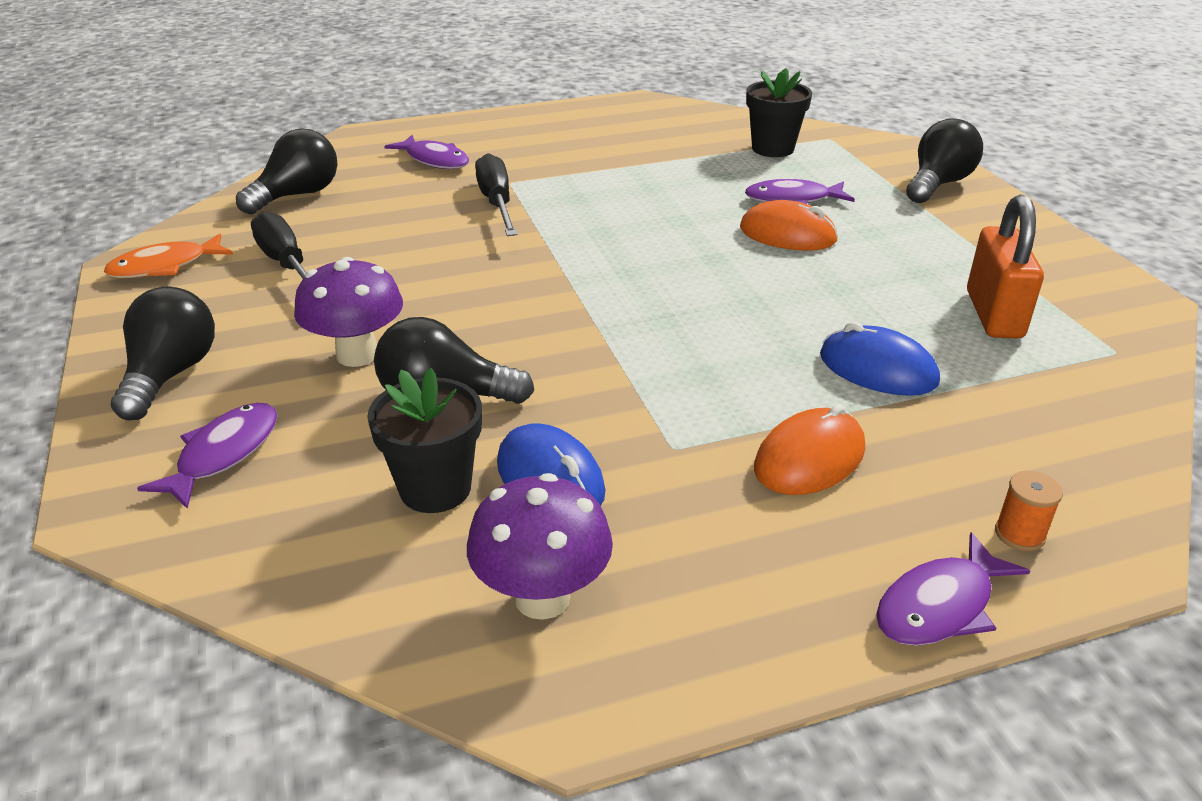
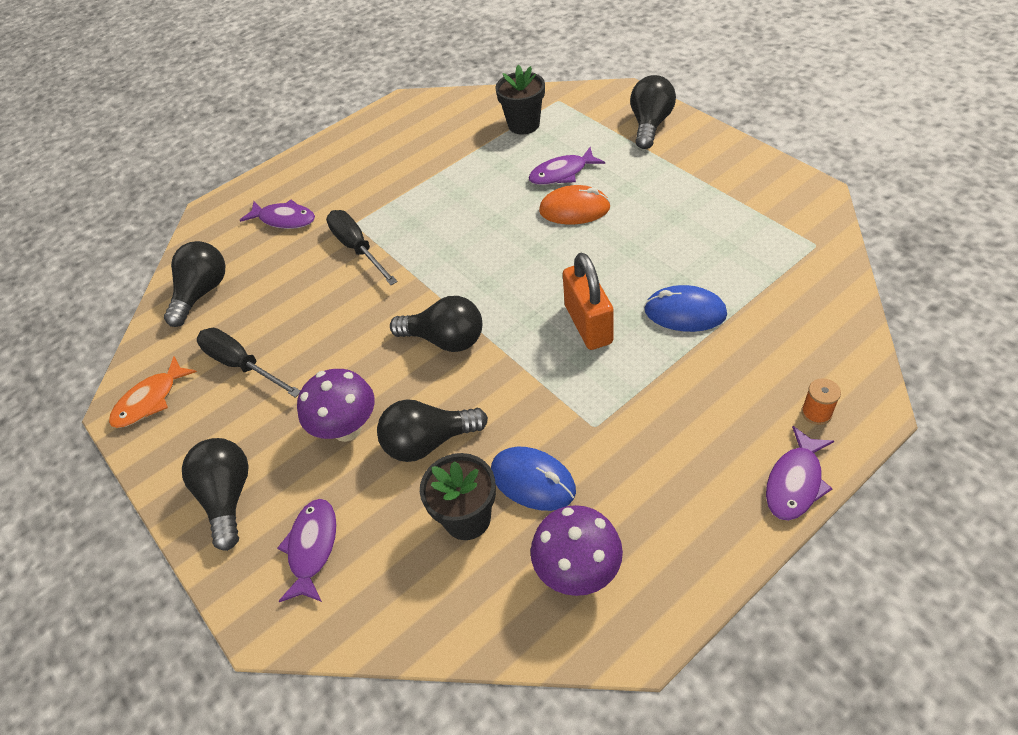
camera: 15 degrees left, 15 degrees up
orange mouse [754,404,865,495] -> none
orange padlock [967,195,1044,338] -> orange padlock moved to [563,253,614,350]
none -> black light bulb [390,296,482,352]

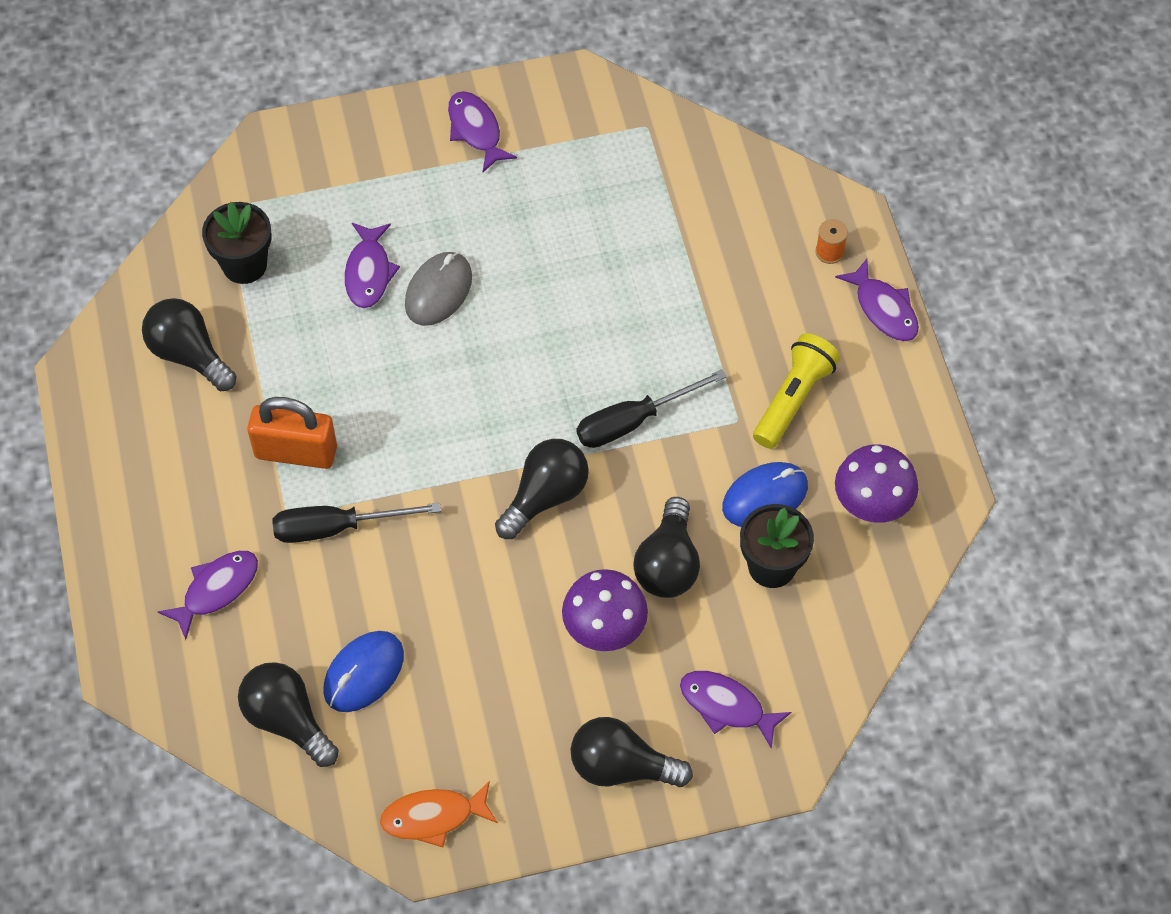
camera: 70 degrees left, 10 degrees up
orange fish [109,356,197,428] -> orange fish turned 105 degrees clockwise [380,781,498,847]
black screwdriver [197,328,300,398] -> black screwdriver moved to [577,369,727,448]
orange mouse [539,185,610,224] -> grey mouse [405,252,472,326]
orange padlock [563,253,614,350] -> orange padlock moved to [247,397,337,469]
black light bulb [630,75,676,149] -> black light bulb moved to [142,298,237,391]
blue mouse [644,285,727,332] -> blue mouse moved to [323,631,404,712]
none -> purple fish [448,91,517,172]
none -> yellow flashlight [753,333,840,449]

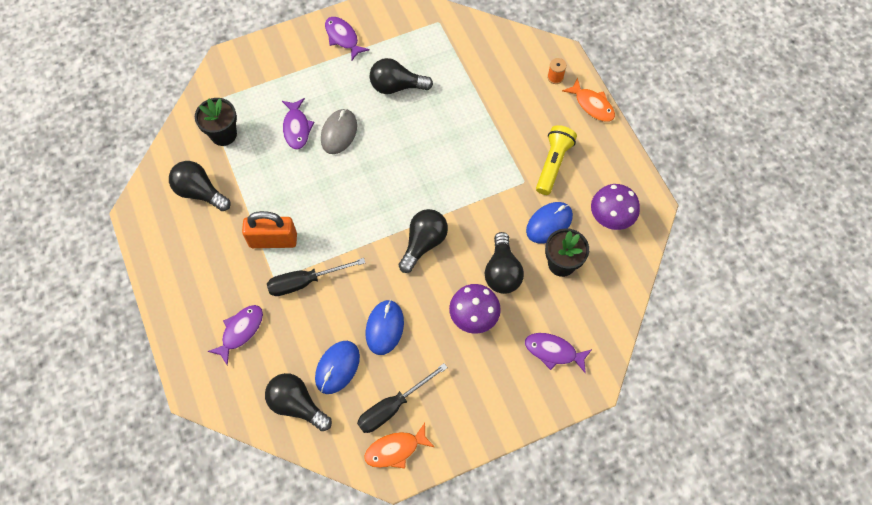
camera: 10 degrees left, 5 degrees up
black light bulb [571,717,693,787] -> black light bulb moved to [370,58,433,94]
black screwdriver [577,369,727,448] -> black screwdriver moved to [357,363,448,433]
purple fish [835,259,919,341] -> orange fish [562,78,615,122]
none -> blue mouse [366,300,404,355]

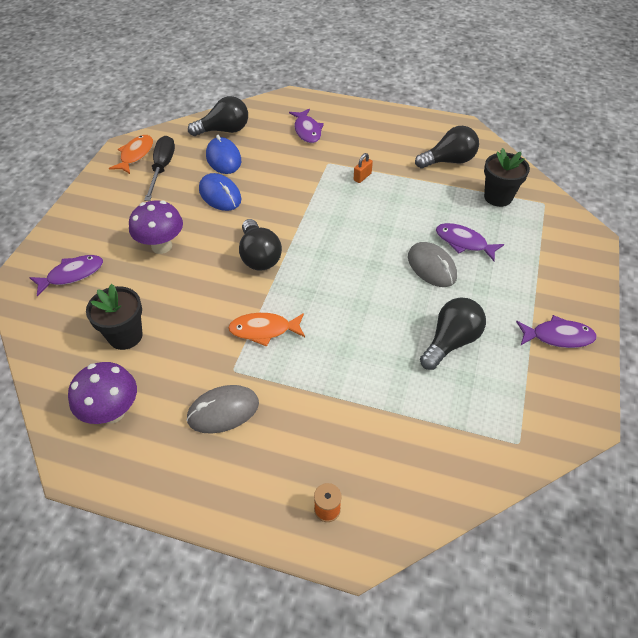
camera: 130 degrees right, 15 degrees down
orange padlock [242,211,297,248] -> orange padlock [354,153,373,183], size x0.46
black screwdriver [267,258,365,296] -> none
black light bulb [485,232,524,294] -> none
blue mouse [526,202,573,243] -> none
yellow flashlight [536,125,577,195] -> grey mouse [186,385,259,434]
orange fish [562,78,615,122] -> orange fish moved to [228,313,305,347]

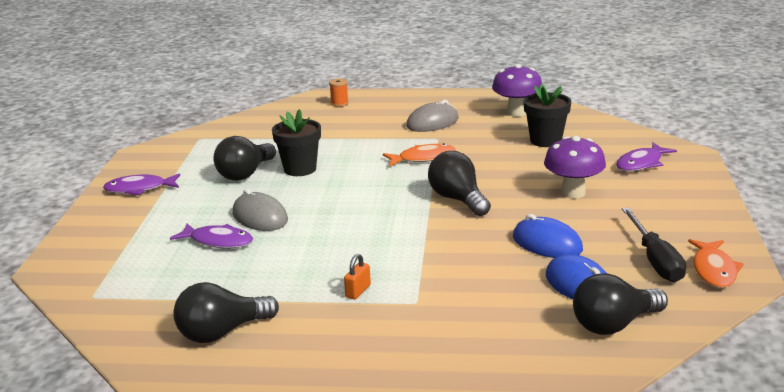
camera: 170 degrees right, 25 degrees down
purple fish [289,109,324,143] -> none
black flower pot [484,148,530,207] -> black flower pot moved to [272,109,321,176]

